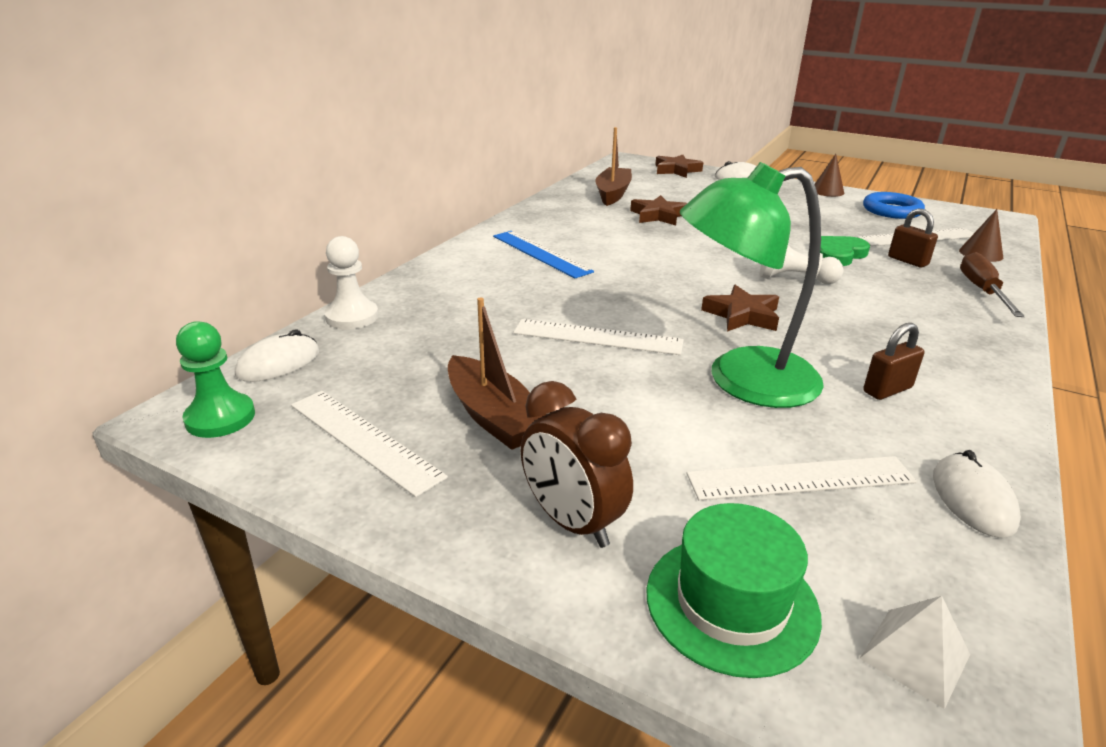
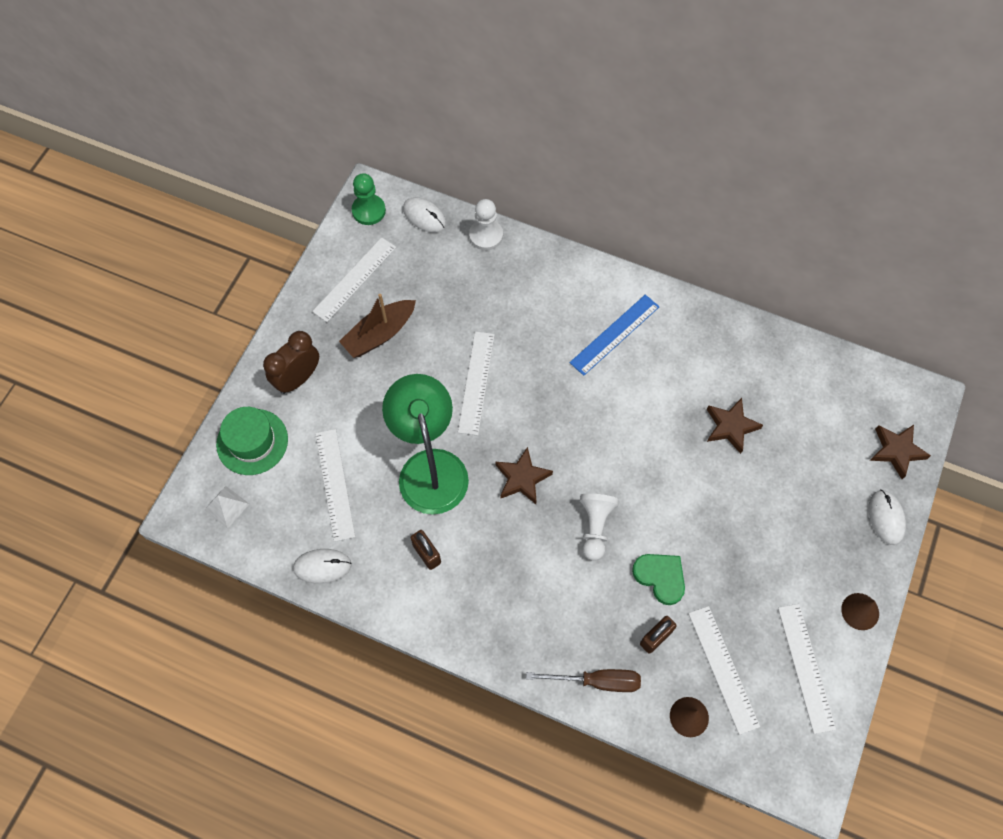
camera: 85 degrees right, 35 degrees up
brown boat [595,127,632,206] -> none
blue ring [863,192,925,219] -> white ruler [778,604,836,734]

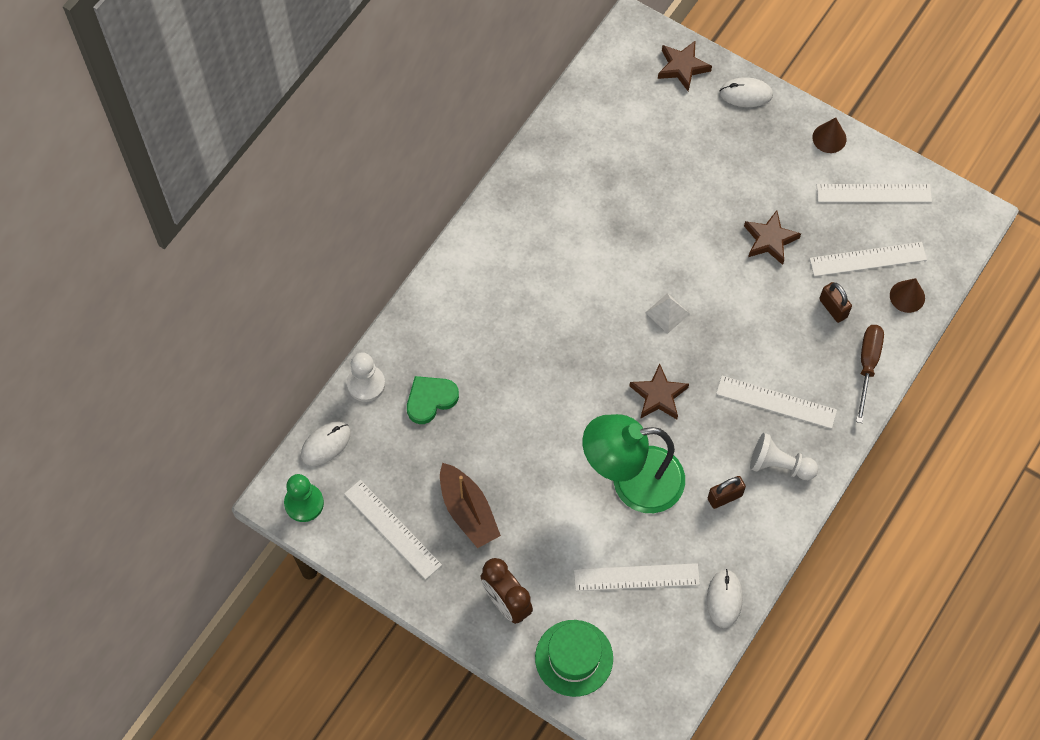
camera: 80 degrees left, 0 degrees up
white pyramid [204,486,249,529] -> white pyramid moved to [645,293,690,334]
white ruler [458,332,495,436] -> white ruler moved to [716,376,837,429]
blue ruler [570,295,660,376] -> none
white pawn [580,493,619,561] -> white pawn moved to [750,433,818,480]
green heart [632,554,685,605] -> green heart moved to [407,376,459,424]
brown star [707,398,763,454] -> brown star moved to [744,210,801,265]

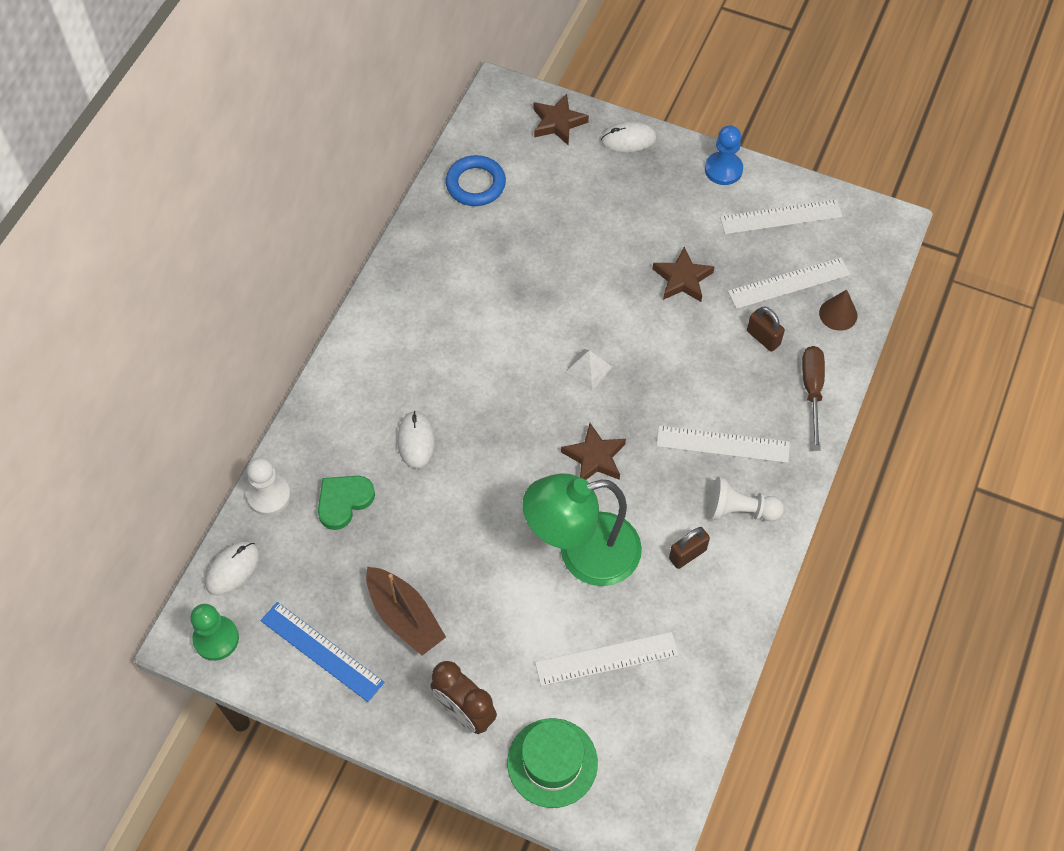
camera: 10 degrees left, 5 degrees down
white ruler [344,480,442,580] -> blue ruler [261,602,384,702]
white mouse [707,569,743,628] -> white mouse moved to [397,411,435,469]
brown cone [812,117,847,153] -> blue pawn [705,125,743,185]
none -> blue ring [446,155,506,206]

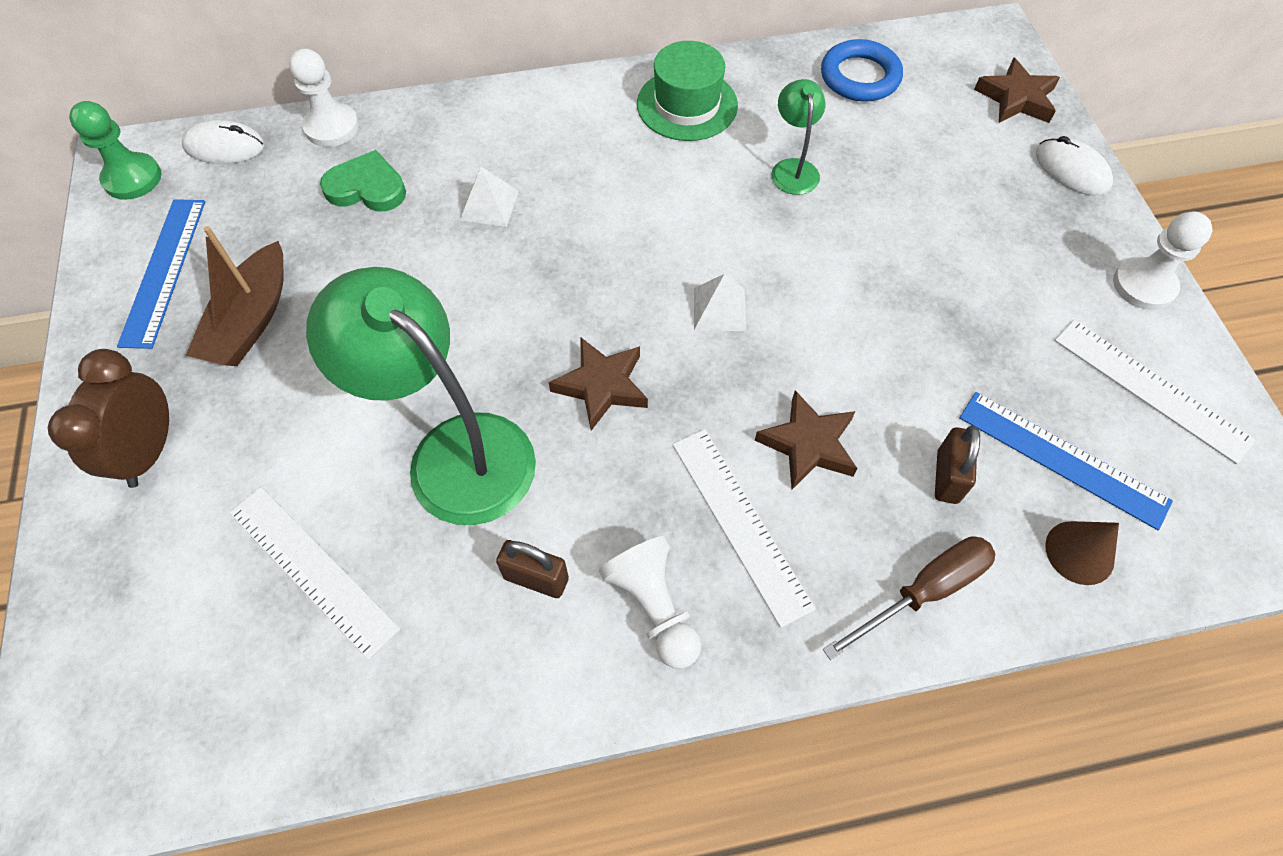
camera: 55 degrees right, 0 degrees up
white mouse [397,411,435,469] -> white pyramid [460,167,519,227]
green hat [507,718,598,808] -> green hat moved to [637,41,738,141]
brown star [653,247,715,302] -> brown star moved to [755,390,858,489]
blue pawn [705,125,743,185] -> white pawn [1113,211,1212,310]
white ruler [728,257,850,309] -> blue ruler [959,392,1173,530]
none -> green lamp [771,79,825,195]

